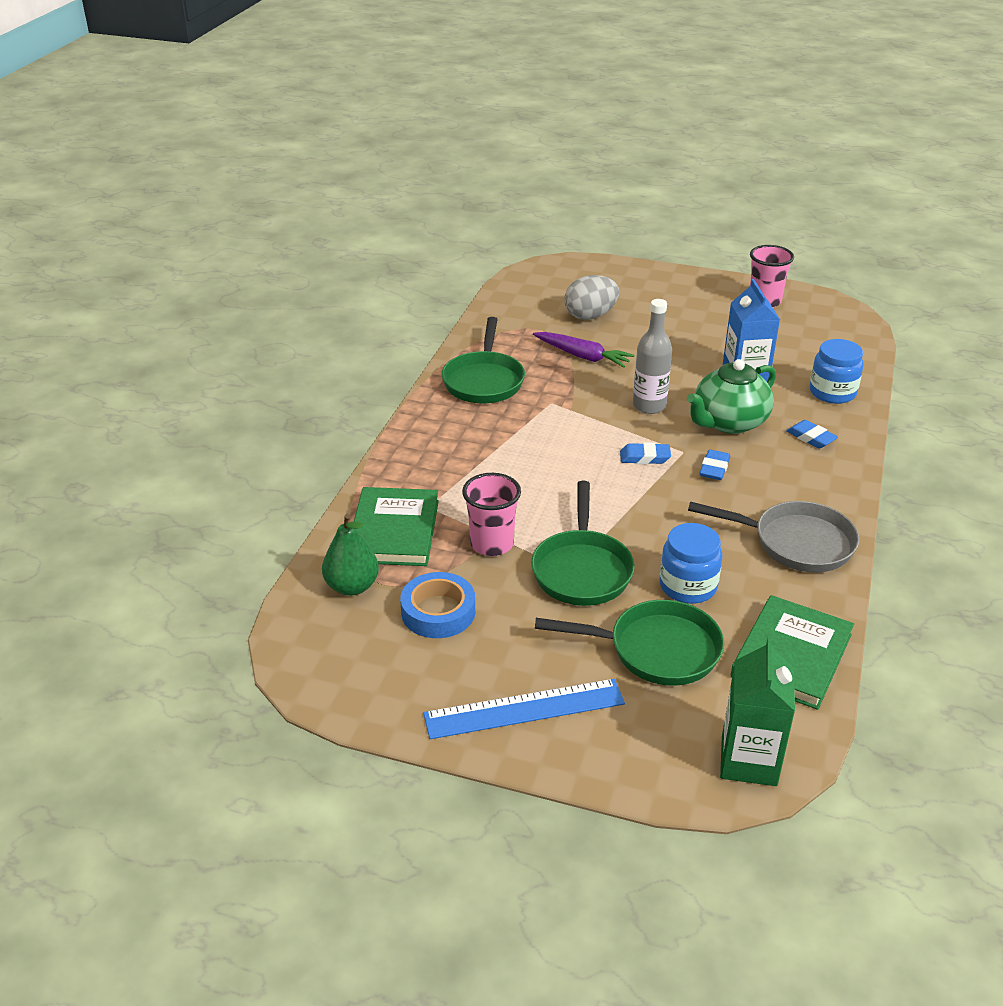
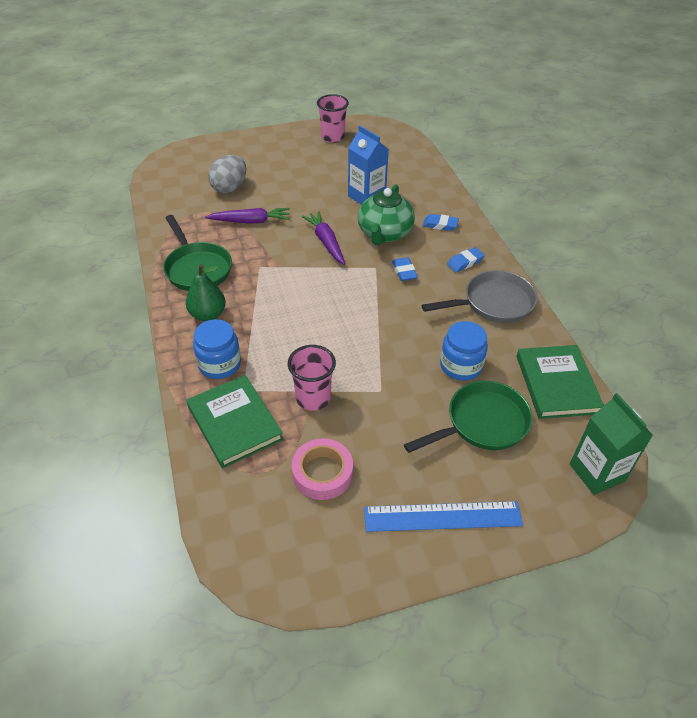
camera: 35 degrees left, 10 degrees up
green pear [322,514,379,596] -> green pear moved to [186,264,226,321]
blue tape [400,572,475,638] -> pink tape [292,438,353,500]
blue ruler [423,679,625,739] -> blue ruler turned 45 degrees clockwise [364,501,523,532]
green pan [531,481,635,606] -> none
blue eraser [620,443,671,464] -> blue eraser moved to [447,247,485,272]
grey bottle [633,299,672,414] -> purple carrot [302,211,345,265]
blue jar [810,339,864,404] -> blue jar moved to [193,319,241,379]

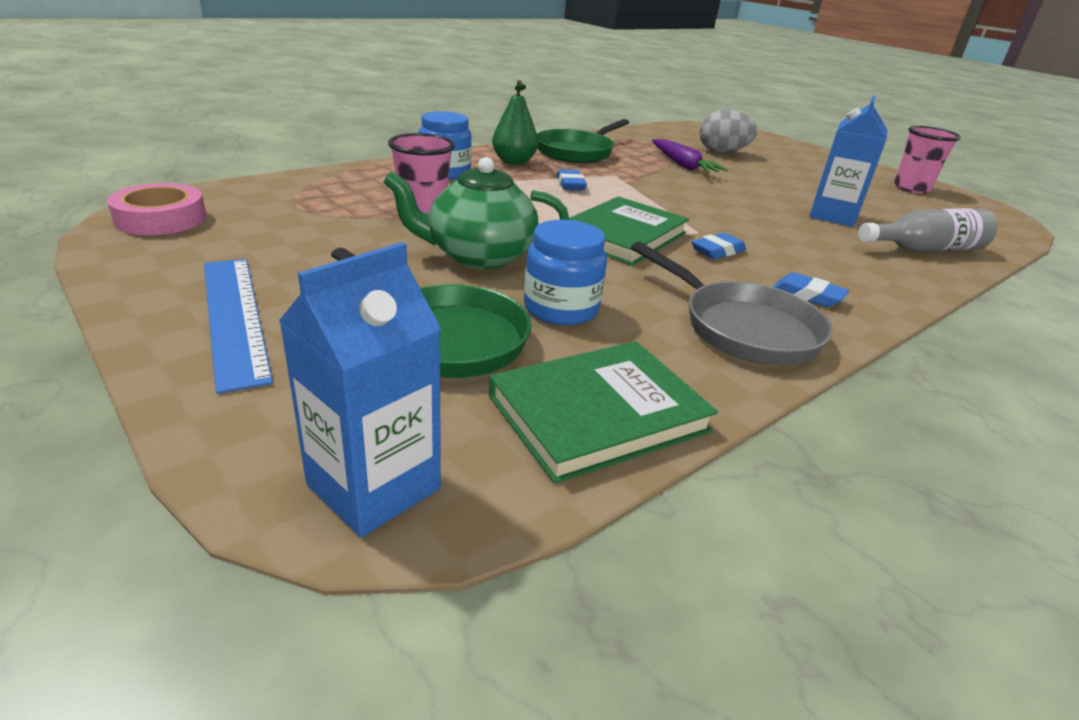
camera: 65 degrees right, 15 degrees down
green book [187,375,284,468] -> green book moved to [569,196,689,266]
pink tape [292,438,353,500] -> pink tape moved to [107,183,206,235]
purple carrot [302,211,345,265] -> none
green teapot [358,184,415,245] -> green teapot moved to [383,157,569,269]
blue eraser [423,214,459,231] -> blue eraser moved to [557,169,587,190]
green carton [570,393,653,495] -> blue carton [279,242,441,537]
none -> grey bottle [858,208,998,252]

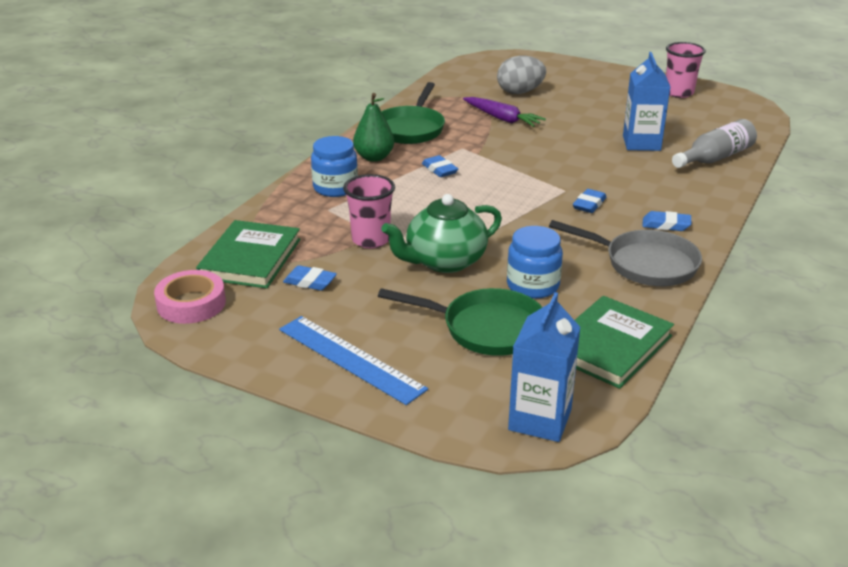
camera: 20 degrees left, 0 degrees up
green book [569,196,689,266] -> green book moved to [196,220,301,288]
none -> blue eraser [283,265,337,291]

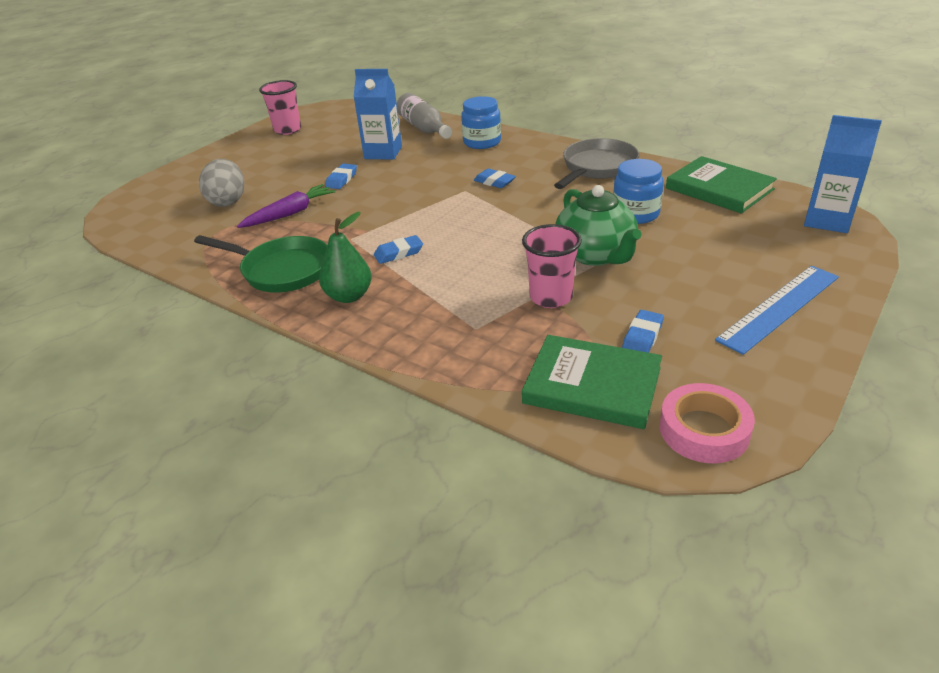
camera: 80 degrees left, 5 degrees up
blue jar [311,136,358,197] -> blue jar moved to [461,96,501,149]
green pan [378,288,542,356] -> none
blue eraser [642,211,691,231] -> blue eraser moved to [325,163,357,189]

